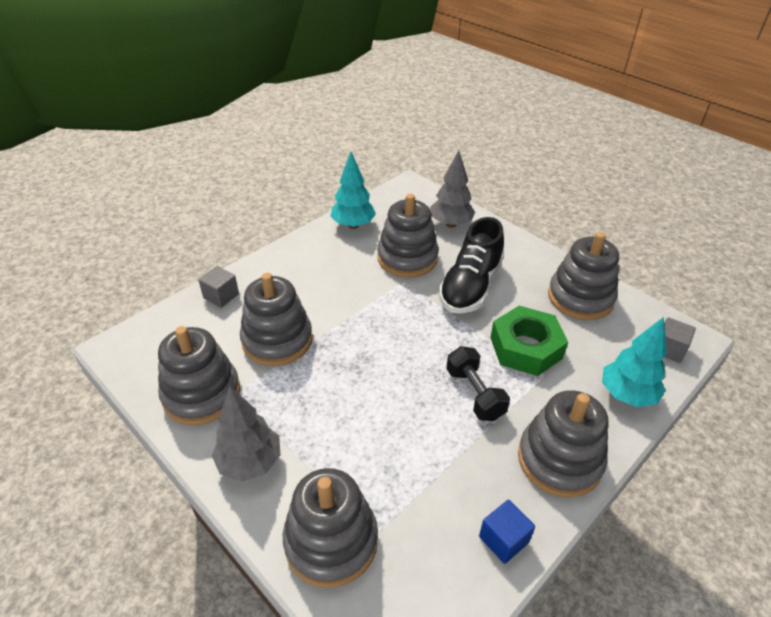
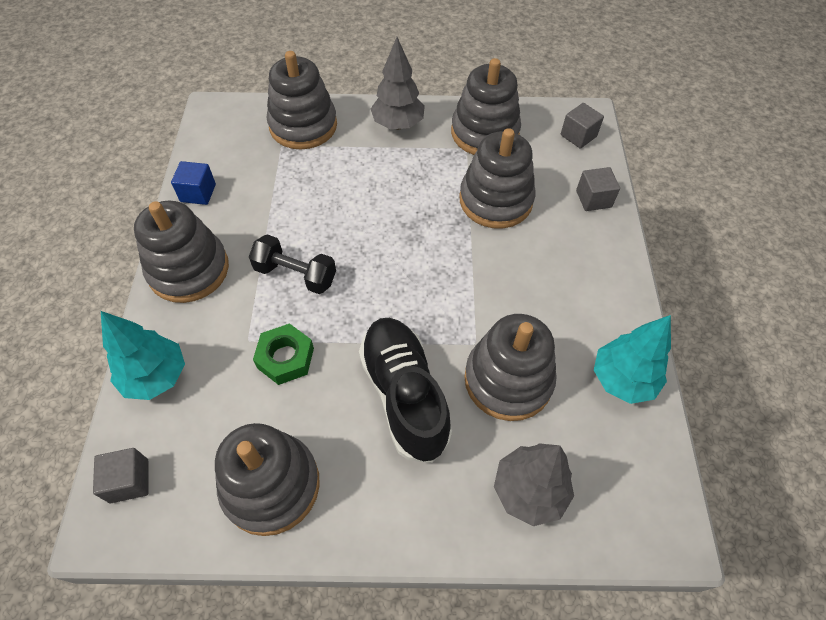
camera: 135 degrees right, 15 degrees up
green nut [490,306,568,376] -> green nut [253,323,314,385], size x0.65
none -> grey cube [561,103,604,149]

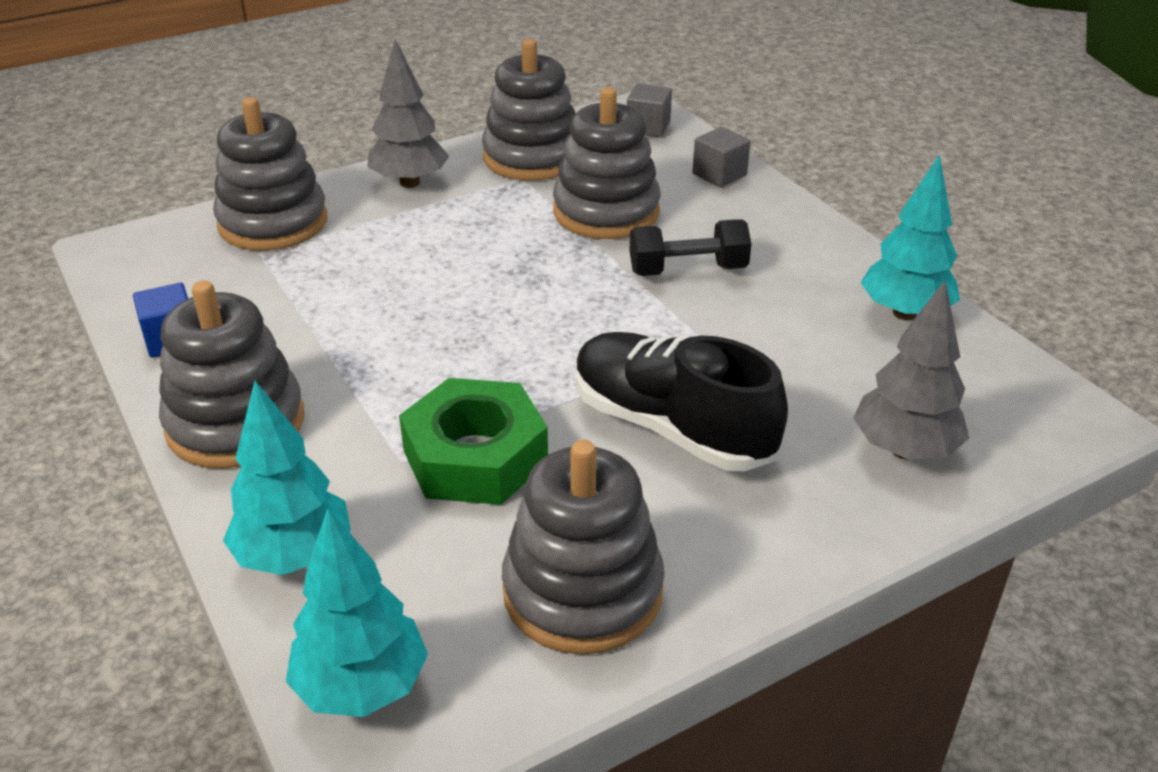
camera: 30 degrees left, 20 degrees down
grey cube [93,448,149,503] -> turquoise tree [286,508,428,717]
black dumbbell [249,234,336,294] -> black dumbbell moved to [630,219,751,276]
green nut [253,323,314,385] -> green nut [399,378,548,505], size x1.54
grey stacking toy [464,314,557,421] -> none

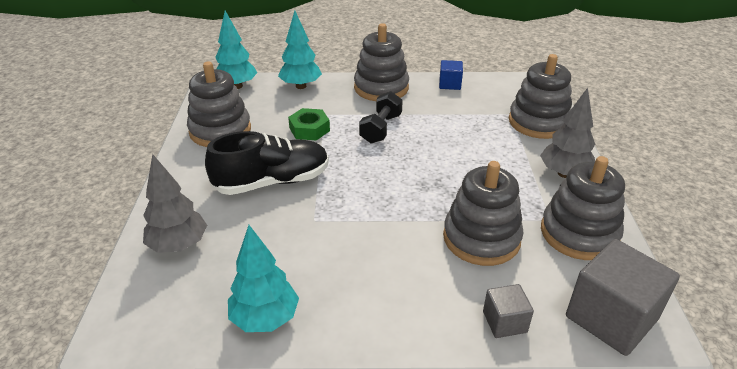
camera: 120 degrees right, 0 degrees up
green nut [399,378,548,505] -> green nut [288,108,330,140], size x0.65
grey cube [627,84,672,137] -> grey cube [566,239,680,356], size x1.94
black dumbbell [630,219,751,276] -> black dumbbell moved to [359,91,403,143]

